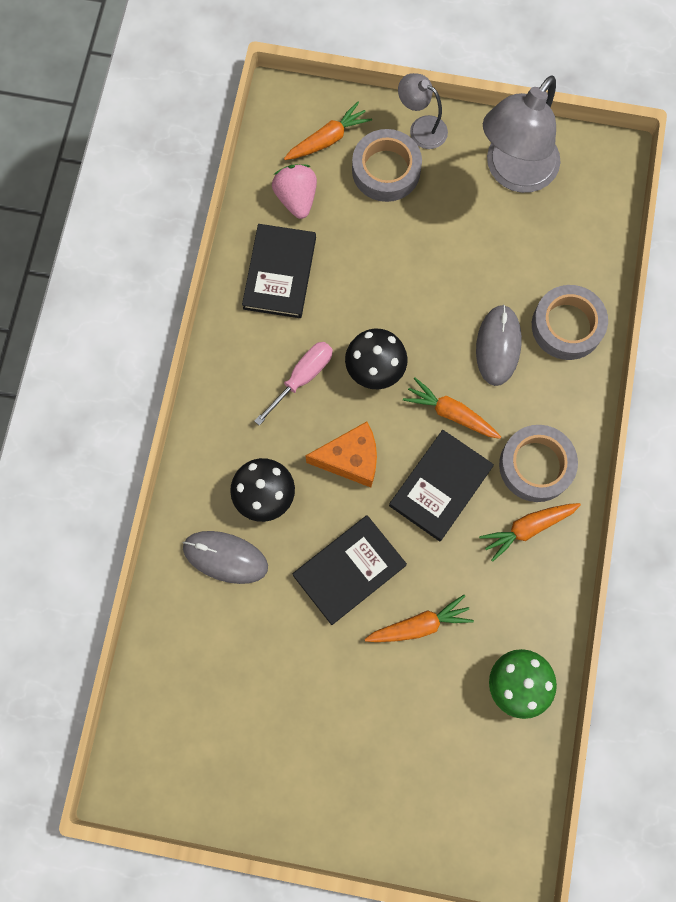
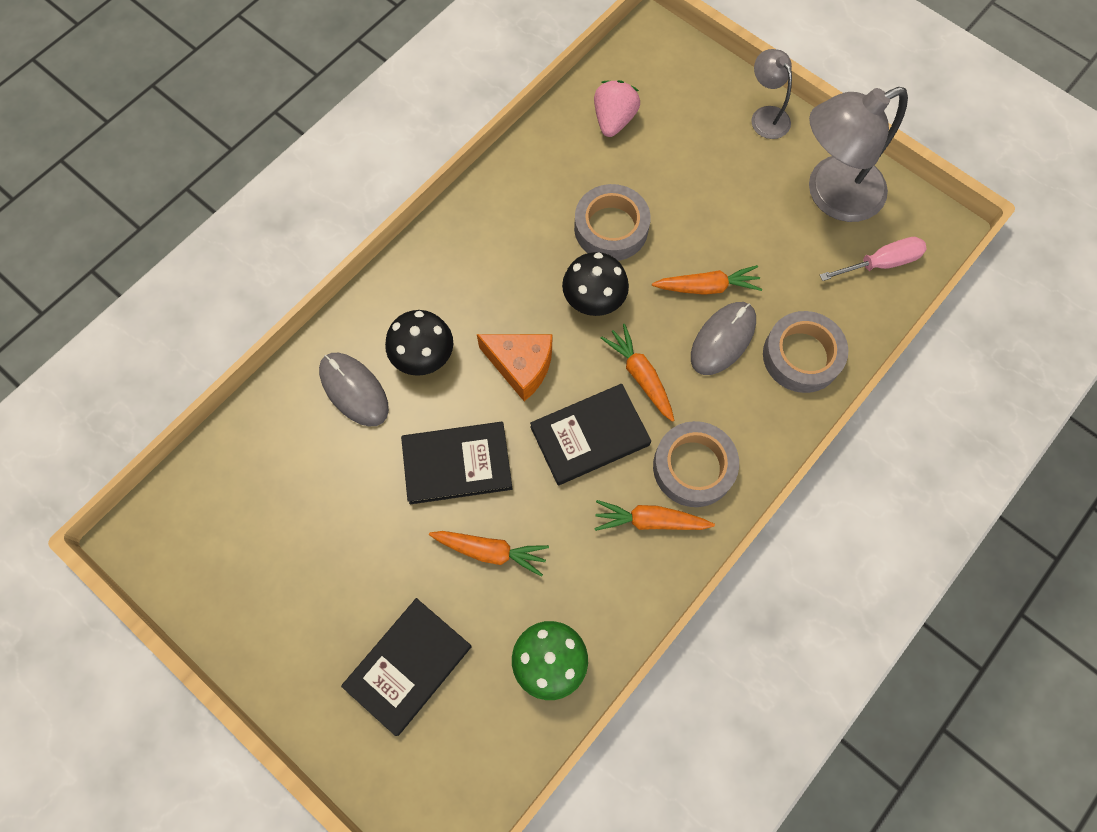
camera: 30 degrees right, 5 degrees down
black book [242,224,316,318] -> black book moved to [341,598,472,736]
pink screwdriver [254,342,333,426] -> pink screwdriver moved to [820,237,927,281]
orange carrot [284,102,372,160] -> orange carrot moved to [652,265,762,295]
grey tape [352,129,422,202] -> grey tape moved to [574,184,651,261]

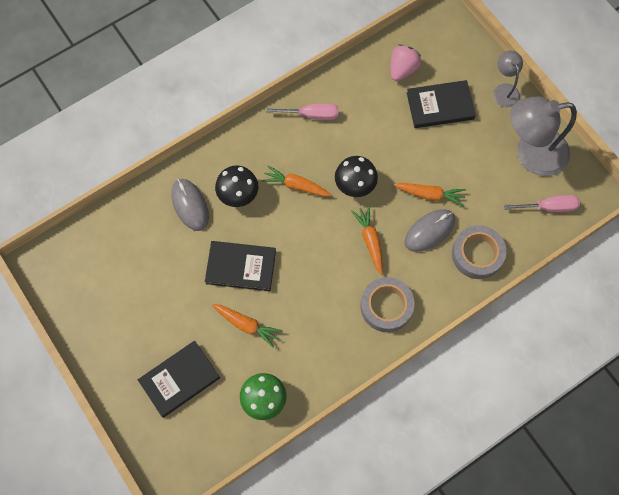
camera: 15 degrees right, 0 degrees up
orange cheese [477,334,552,401] -> none
black book [530,384,651,485] -> black book moved to [407,80,476,128]
grey tape [574,184,651,261] -> none
orange carrot [595,500,715,531] -> orange carrot moved to [262,165,332,196]
none -> pink screwdriver [267,104,338,120]

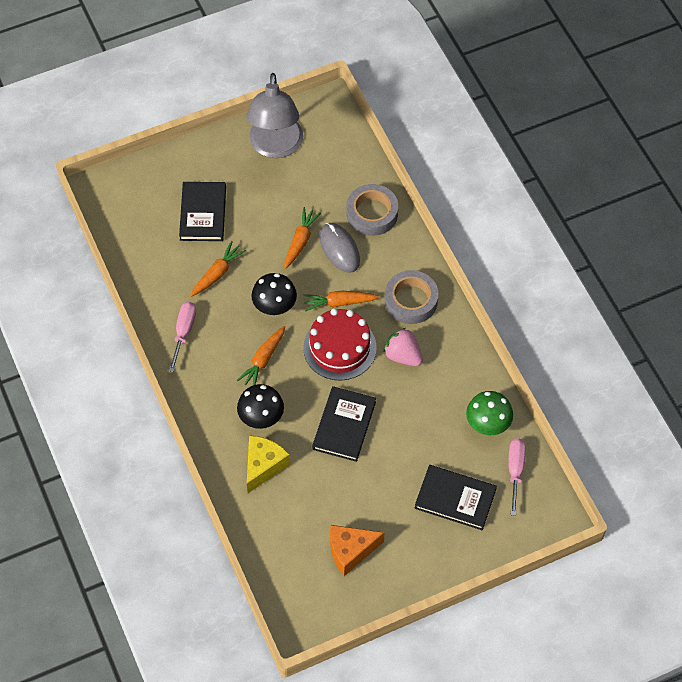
camera: 80 degrees left, 10 degrees down
black book [138,341,220,418] -> black book turned 45 degrees counterclockwise [415,465,497,530]
grey mouse [171,179,209,231] -> yellow cheese [247,435,290,493]
orange carrot [212,304,282,347] -> orange carrot moved to [190,241,246,297]
pink strawberry [391,44,421,81] -> pink strawberry moved to [384,328,423,366]
grey lamp [493,50,523,107] -> none
pink screwdriver [504,195,580,212] -> pink screwdriver moved to [509,438,526,516]
none -> red cake [303,309,377,381]
none -> orange cheese [330,525,384,576]

